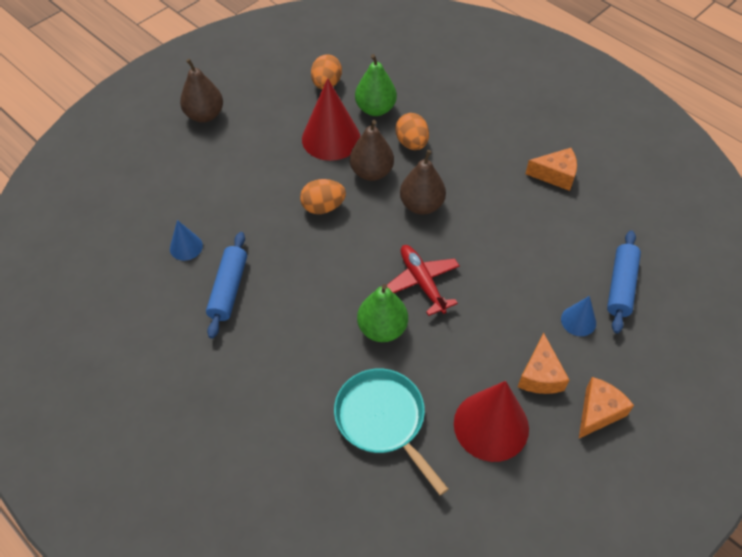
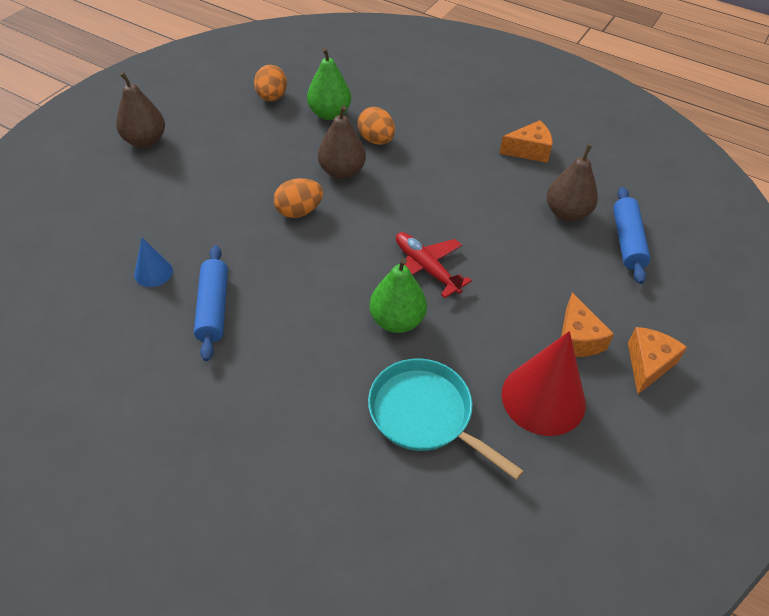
camera: 15 degrees left, 5 degrees down
red cone [302,78,360,161] -> none
brown pear [400,150,446,215] -> brown pear moved to [547,144,598,222]
blue cone [561,296,596,336] -> none

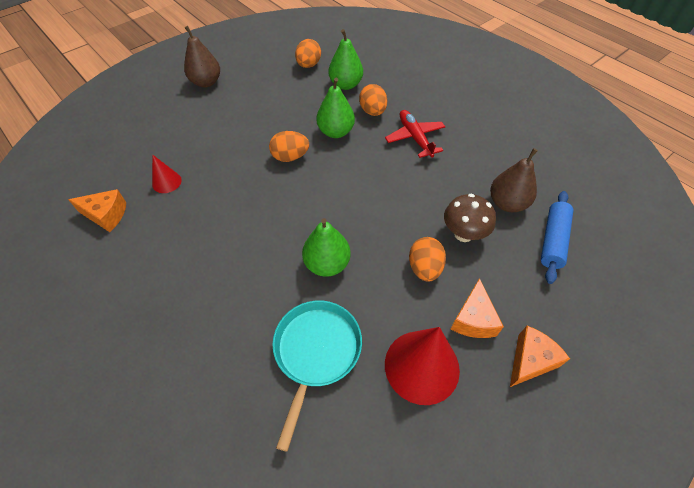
camera: 20 degrees right, 5 degrees up
blue cone [134,238,173,287] -> red cone [152,154,182,193]
blue rolling pin [194,245,228,361] -> none
brown pear [318,105,366,179] -> green pear [316,78,355,138]
turquoise pan [368,358,523,480] -> turquoise pan turned 45 degrees clockwise [272,301,362,452]
red plane [396,232,472,298] -> red plane moved to [385,110,445,158]
orange cheese [499,120,553,163] -> orange cheese moved to [68,189,126,232]
none -> orange egg [409,237,446,282]
none -> brown mushroom [444,194,496,242]

